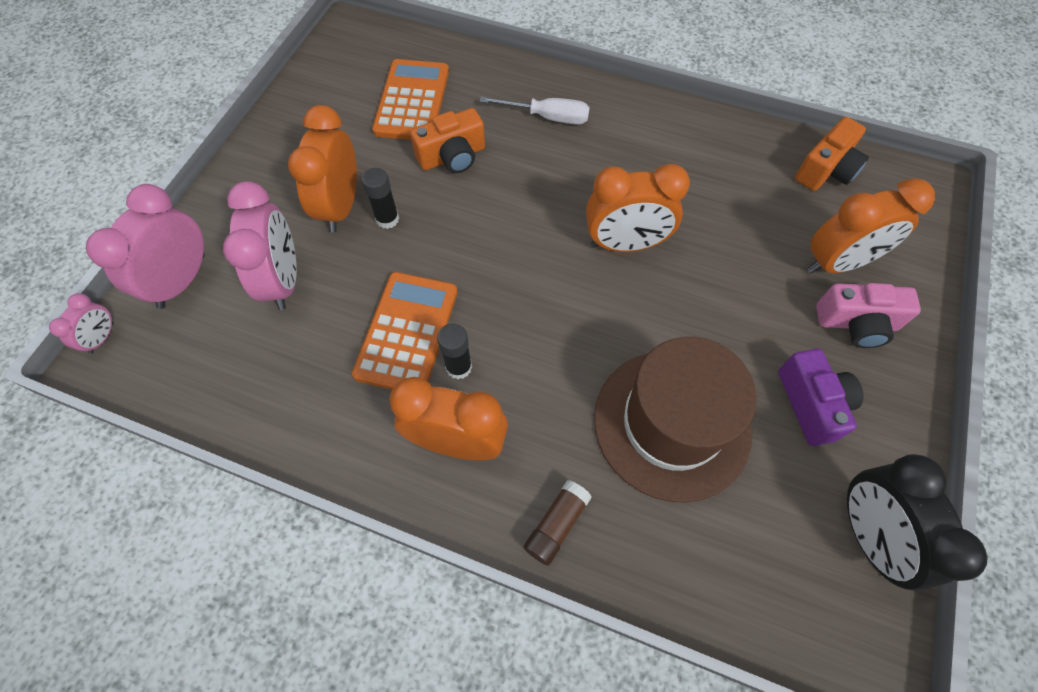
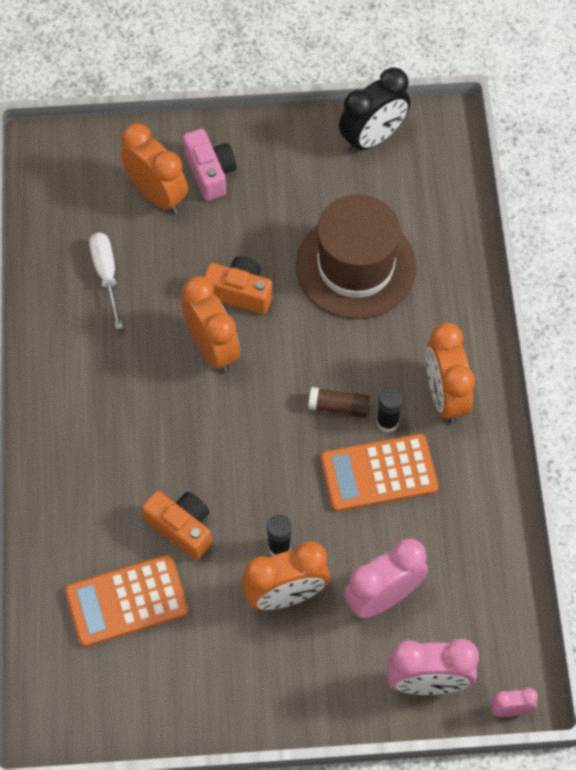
camera: 115 degrees left, 0 degrees up
white screwdriver [480,96,590,125] -> white screwdriver moved to [89,233,123,329]
brown glue stick [523,480,592,566] -> brown glue stick moved to [308,387,370,418]
purple camera [778,349,864,446] -> none
orange camera [795,117,869,191] -> orange camera moved to [204,256,272,314]

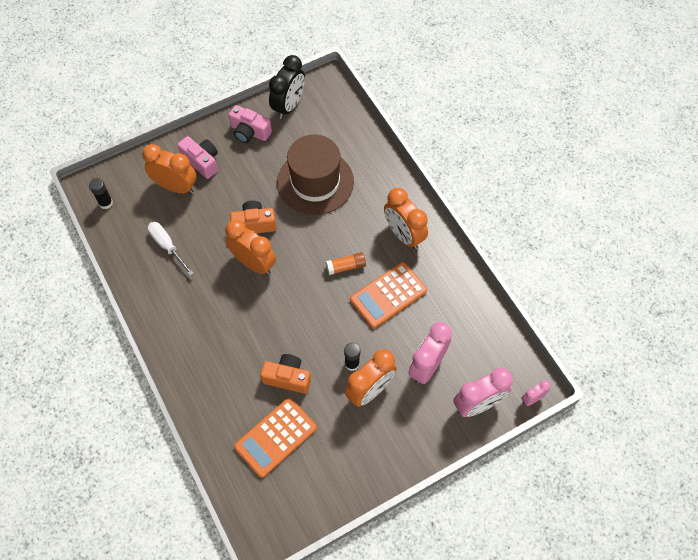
camera: 25 degrees left, 0 degrees up
brown glue stick [308,387,370,418] -> orange glue stick [326,252,366,275]
black glue stick [377,387,403,432] -> black glue stick moved to [89,178,113,209]
none -> pink camera [229,105,272,143]

